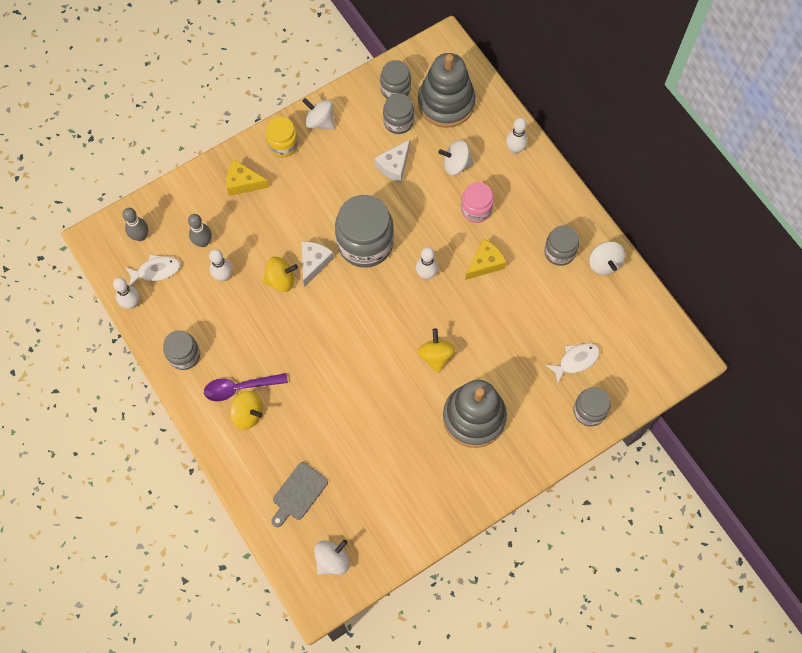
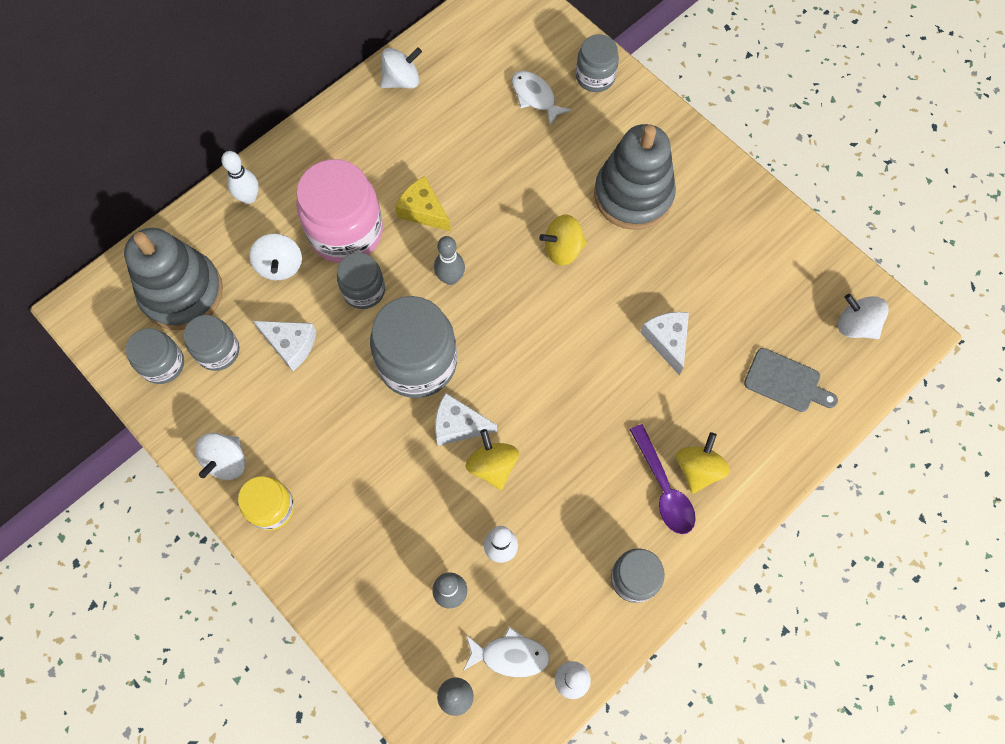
camera: 100 degrees left, 0 degrees up
white fish [125,254,180,286] -> white fish turned 120 degrees clockwise [463,627,550,677]
yellow cheese [226,159,269,196] -> none
white bowling pin [416,247,438,279] -> grey bowling pin [434,236,465,285]
pink jar [461,182,494,223] -> pink jar [296,159,383,263], size x1.78
grey jar [544,226,579,266] -> grey jar moved to [337,253,385,309]
none -> white cheese [640,312,689,376]

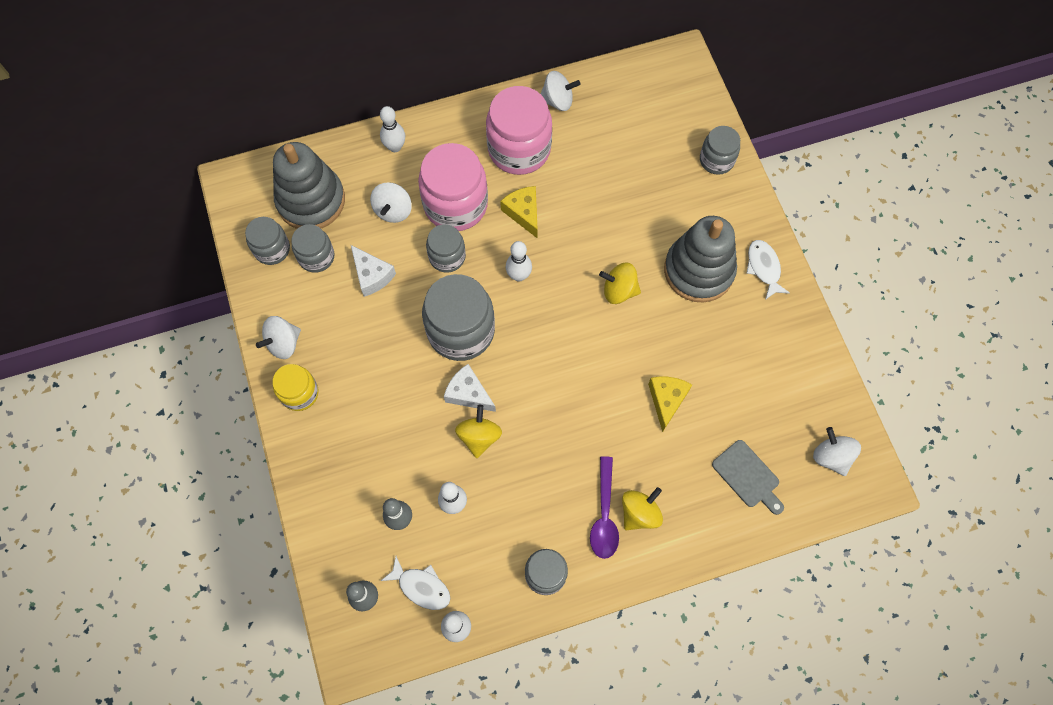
camera: 25 degrees right, 0 degrees up
grey bowling pin [434,236,465,285] -> white bowling pin [506,241,532,282]
white fish [512,71,571,125] -> white fish moved to [746,240,790,300]
white cheese [640,312,689,376] -> yellow cheese [648,376,692,432]
none -> pink jar [486,86,552,175]

